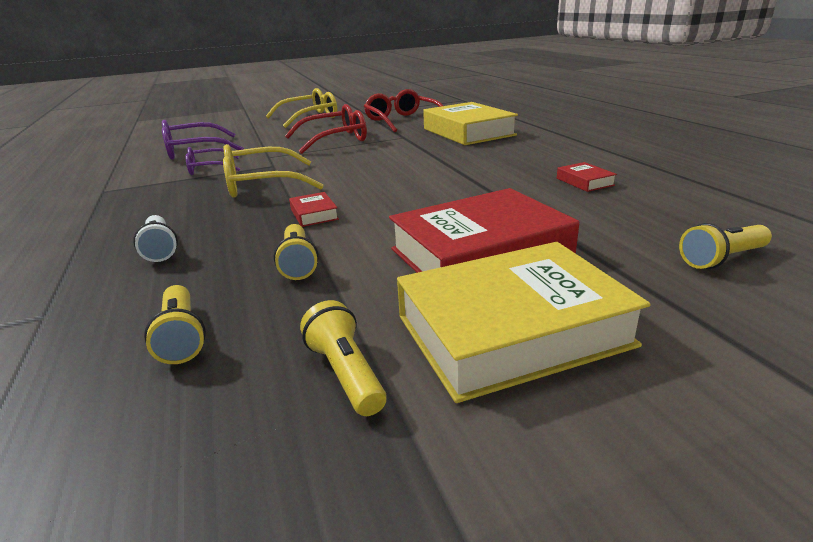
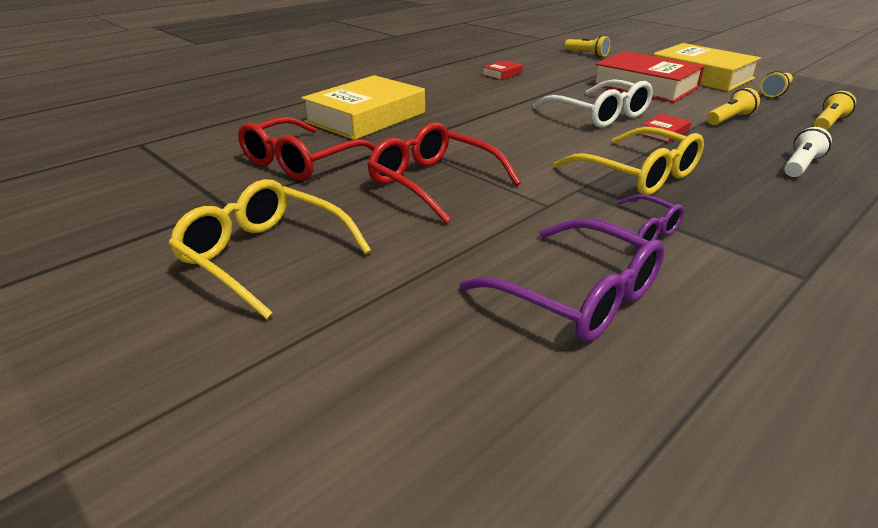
camera: 115 degrees left, 5 degrees up
none -> white glasses [533,79,653,128]

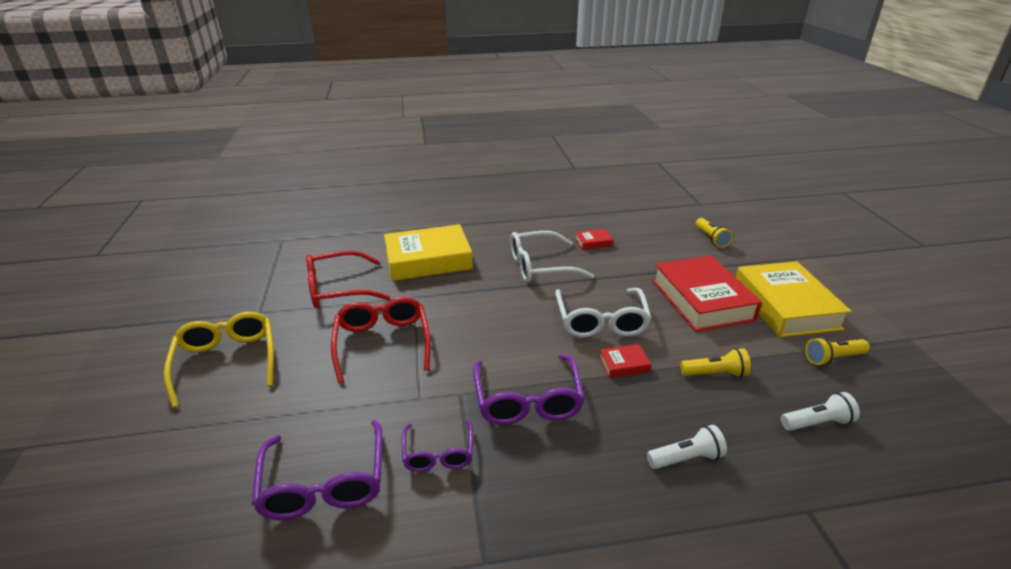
camera: 35 degrees right, 0 degrees up
yellow glasses [554,127,704,195] -> purple glasses [473,354,585,425]
yellow flashlight [814,91,856,130] -> white flashlight [781,392,860,431]
none -> white glasses [511,231,594,282]

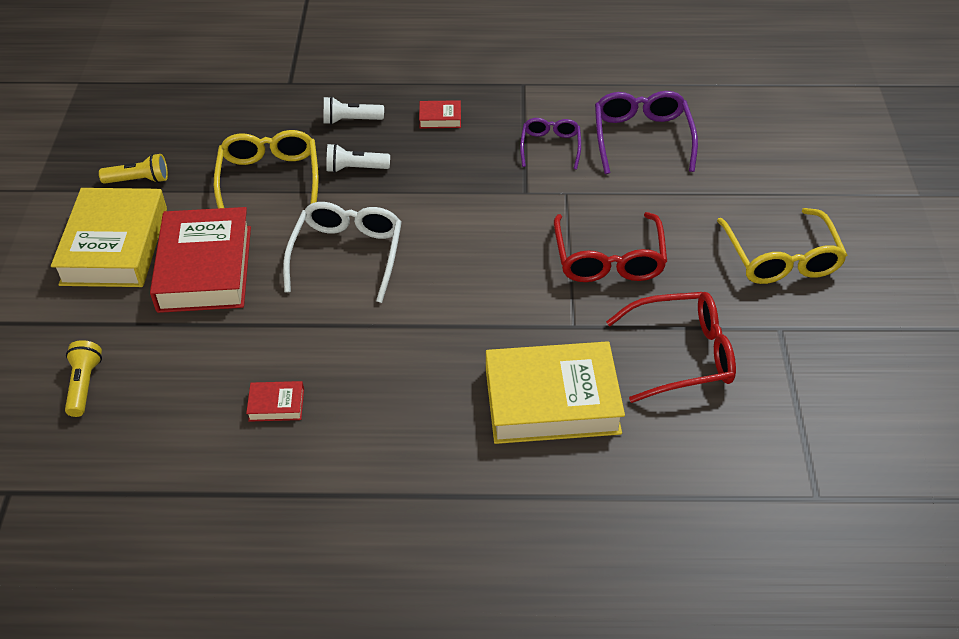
camera: 170 degrees left, 15 degrees up
purple glasses [473,354,585,425] -> none
white glasses [511,231,594,282] -> none
red book [599,344,651,378] -> red book moved to [419,100,461,128]
yellow flashlight [680,348,751,377] -> yellow glasses [214,130,319,208]
white flashlight [781,392,860,431] -> white flashlight moved to [326,143,390,173]

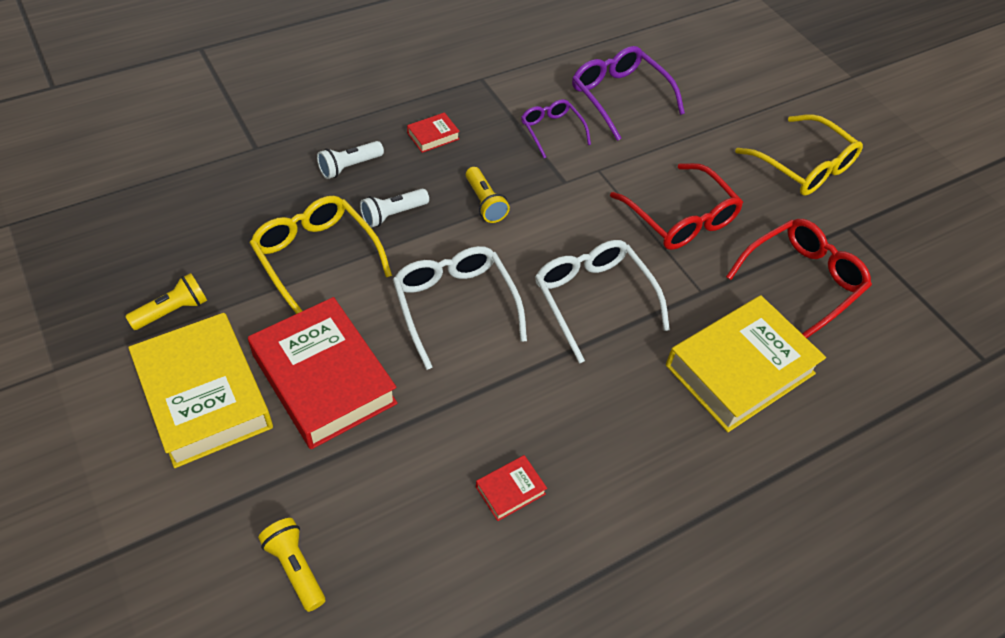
camera: 35 degrees left, 5 degrees up
none -> yellow flashlight [466,167,510,223]
none -> white glasses [535,240,670,364]

